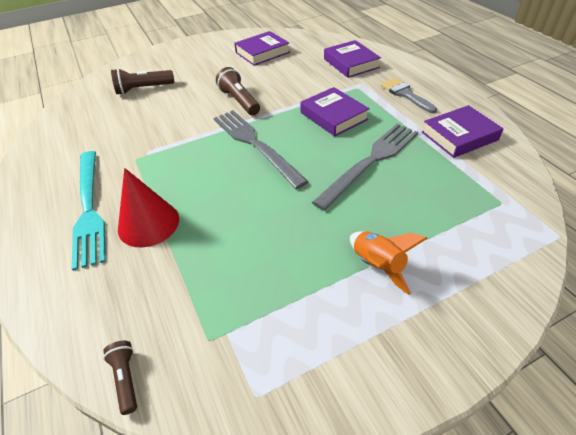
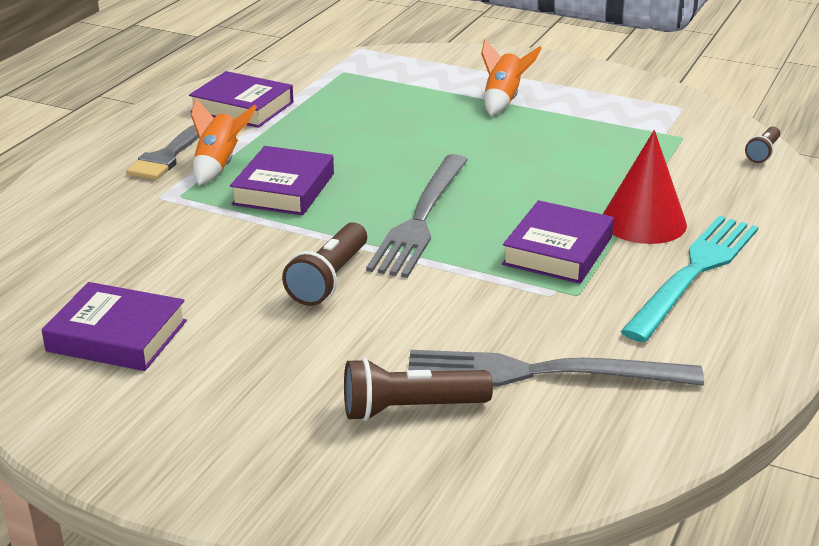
camera: 130 degrees left, 15 degrees down
brown flashlight [111,68,174,95] -> brown flashlight turned 135 degrees clockwise [344,358,493,421]
grey fork [312,124,418,211] -> grey fork moved to [408,350,704,387]
purple book [324,40,381,78] -> purple book moved to [502,200,614,284]
none -> orange rocket [191,98,257,185]

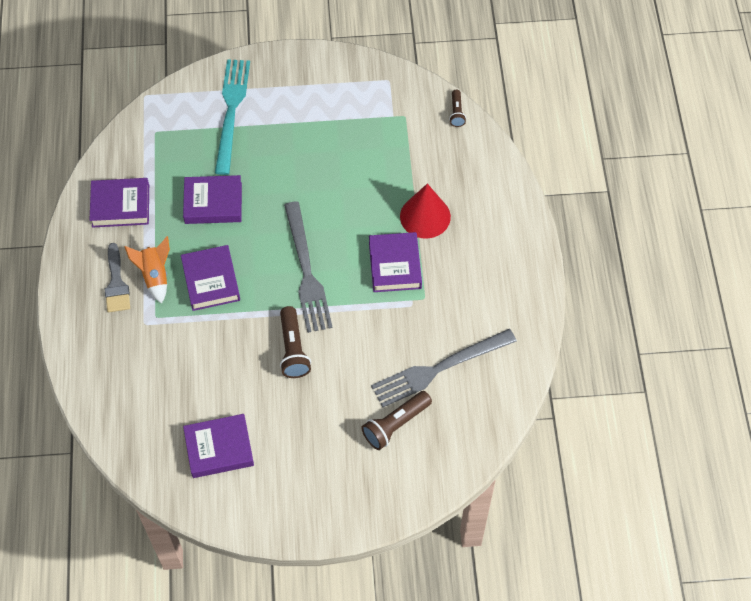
camera: 30 degrees left, 30 degrees up
orange rocket [481,39,542,116] -> none
turquoise fork [620,216,758,342] -> turquoise fork moved to [215,59,250,175]
none -> purple book [183,175,242,224]

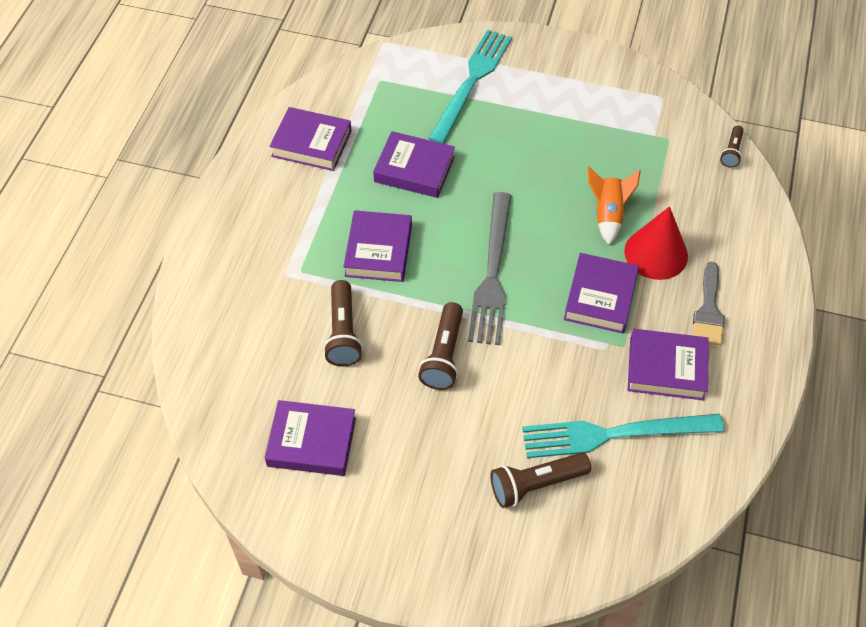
camera: 20 degrees right, 5 degrees down
grey brush [105,243,130,312] -> grey brush moved to [693,262,725,345]
orange rocket [124,236,170,304] -> orange rocket moved to [587,167,641,245]
grey fork [371,329,517,407] -> turquoise fork [522,414,724,458]
none -> brown flashlight [323,280,363,367]
none -> purple book [628,329,709,400]

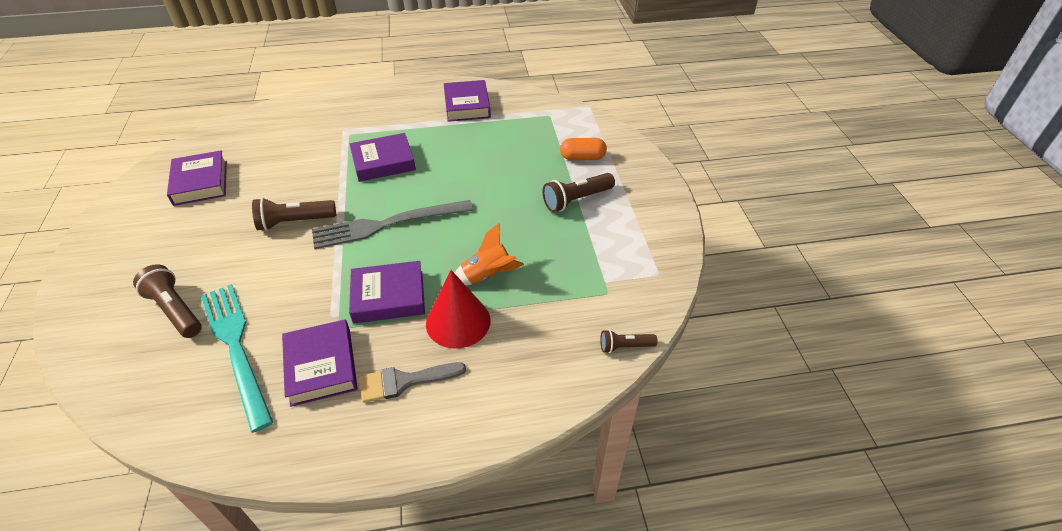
camera: 65 degrees right, 10 degrees down
brown flashlight [323,280,363,367] -> brown flashlight moved to [543,173,615,212]
purple book [373,131,455,198] -> none
turquoise fork [428,29,512,144] -> orange capsule [560,138,607,160]

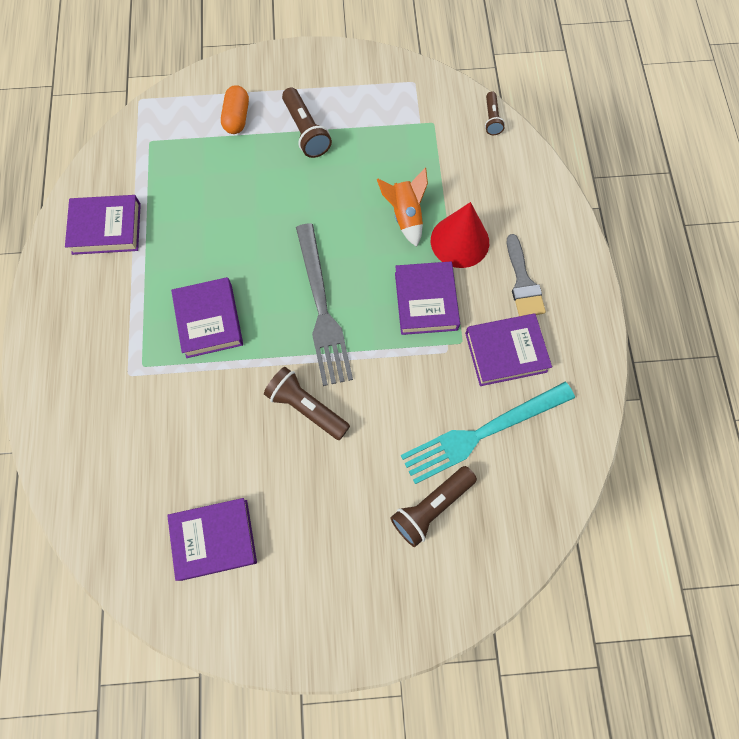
camera: 85 degrees left, 25 degrees up
brown flashlight [252,198,336,231] -> brown flashlight turned 135 degrees clockwise [264,367,350,440]

